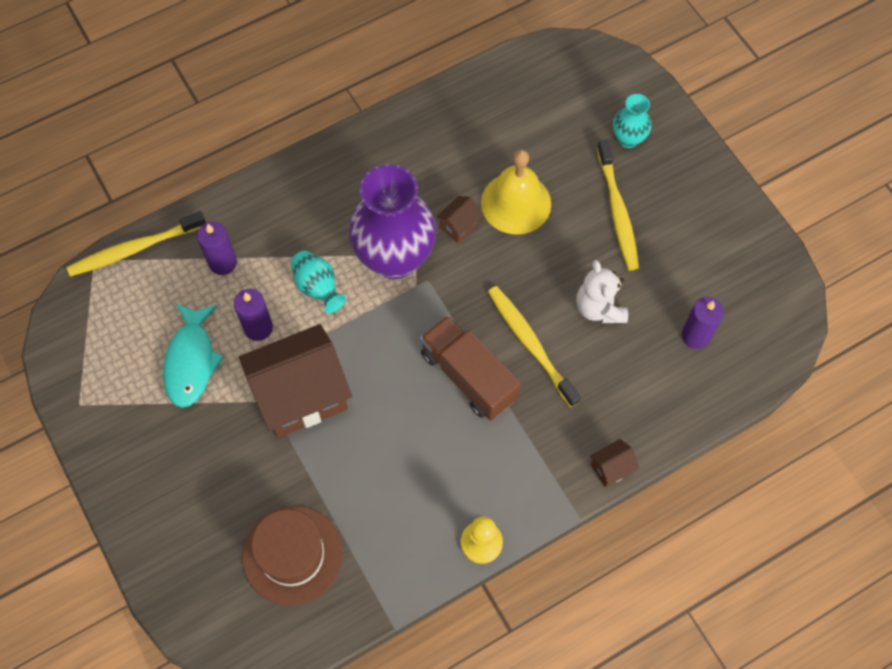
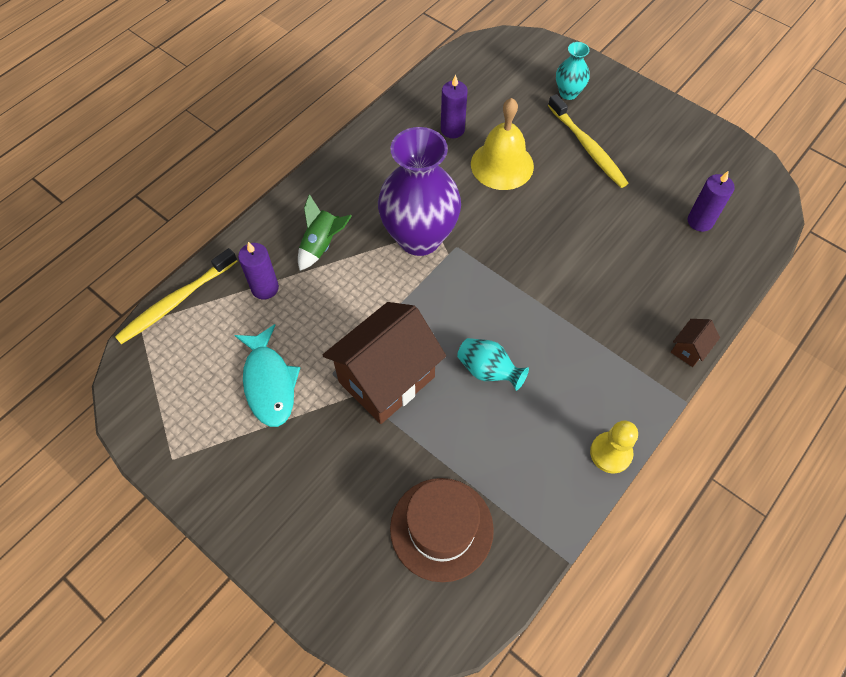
camera: 20 degrees left, 5 degrees down
purple candle [234,289,273,341] -> purple candle moved to [441,74,468,138]
turquoise vase [291,250,346,313] -> turquoise vase moved to [457,338,529,391]
brown truck [420,315,521,421] -> none
brown house [436,196,482,243] -> none
yellow toothbrush [488,286,581,407] -> none
white teddy bear [576,260,628,323] -> none
none -> green rocket [298,194,352,271]

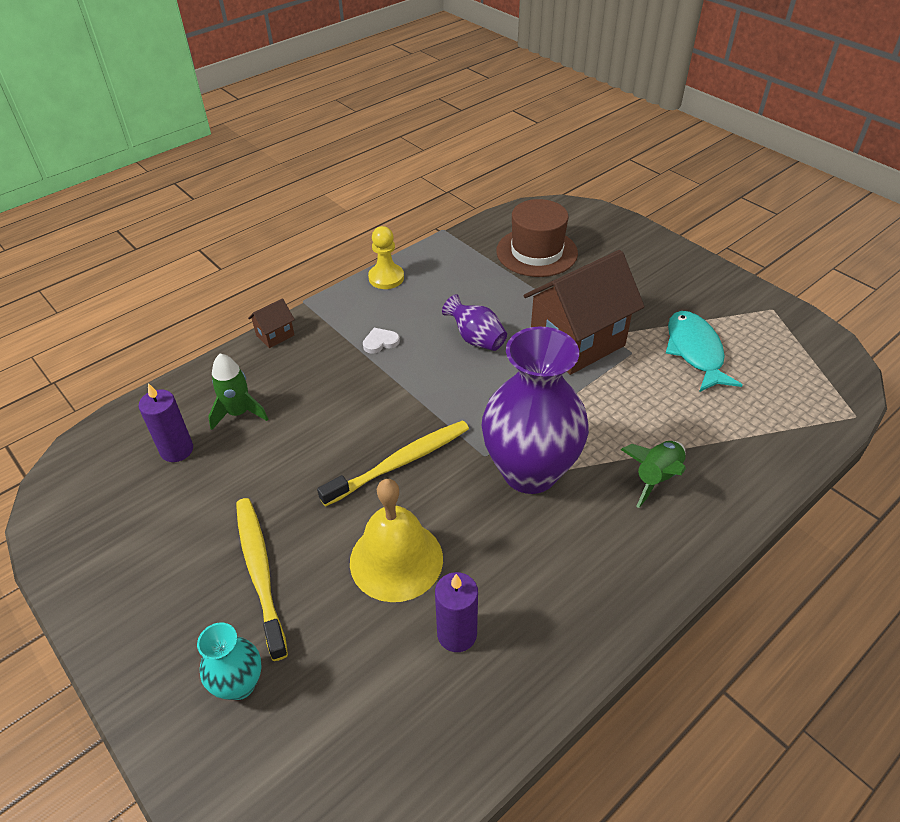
camera: 170 degrees left, 15 degrees down
yellow toothbrush [115,248,237,344] -> yellow toothbrush moved to [317,420,469,507]
purple candle [238,242,279,299] -> none
turquoise vase [457,338,529,391] -> purple vase [442,294,507,351]
none -> green rocket [208,354,268,430]
none -> white heart [363,328,400,354]

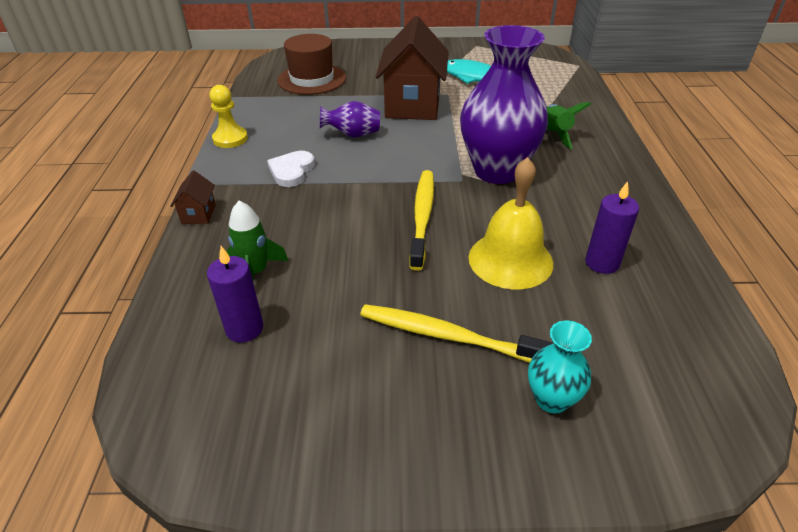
camera: 50 degrees left, 5 degrees down
white heart [363,328,400,354] -> white heart [267,151,315,187], size x1.51

